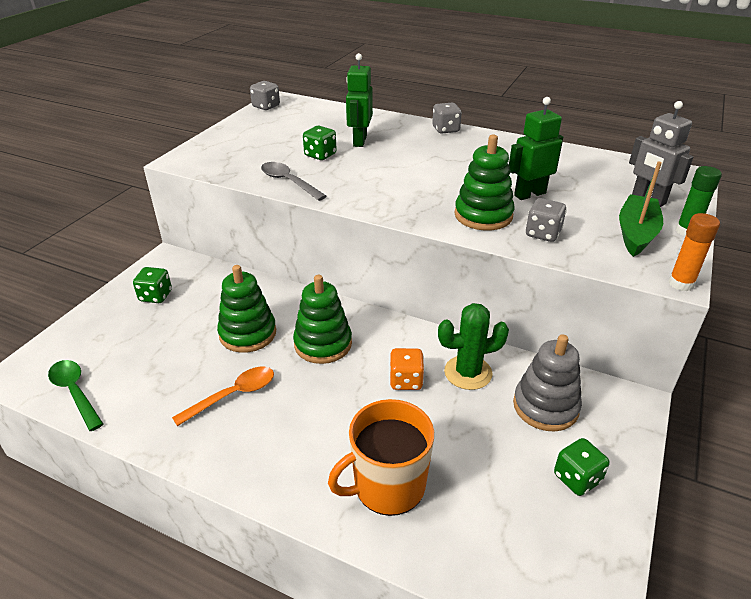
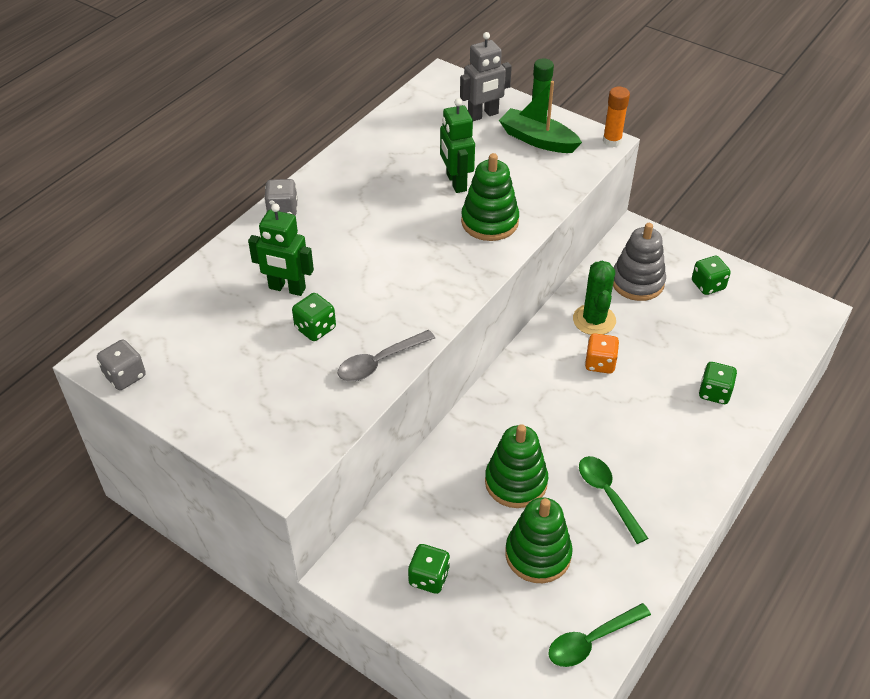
camera: 80 degrees left, 10 degrees up
orange spoon [172,367,274,426] -> green spoon [579,456,648,544]
green stacking toy [293,275,352,364] -> green stacking toy moved to [505,497,573,583]
orange mug [328,399,434,516] -> green dice [699,362,737,404]
grey dice [526,198,567,242] -> none

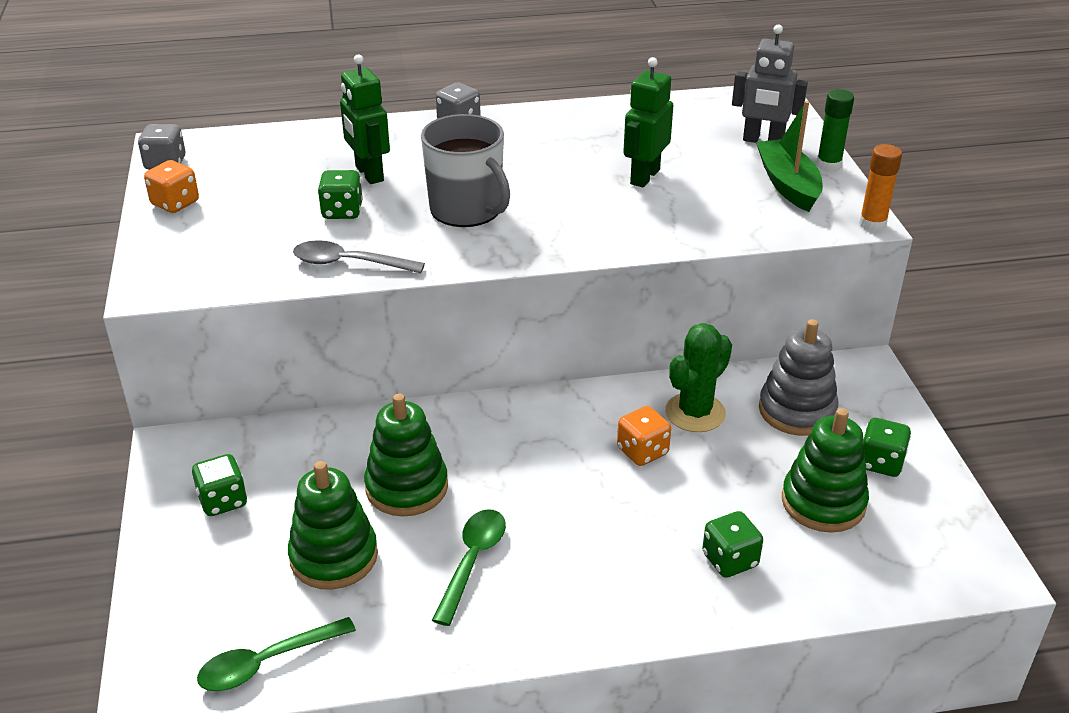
camera: 45 degrees right, 10 degrees down
green stacking toy [461,153,519,241] -> green stacking toy moved to [782,408,869,533]
green spoon [549,603,651,667] -> green spoon turned 45 degrees counterclockwise [197,617,356,691]
none -> orange dice [144,160,199,213]
none -> grey mug [421,114,510,227]

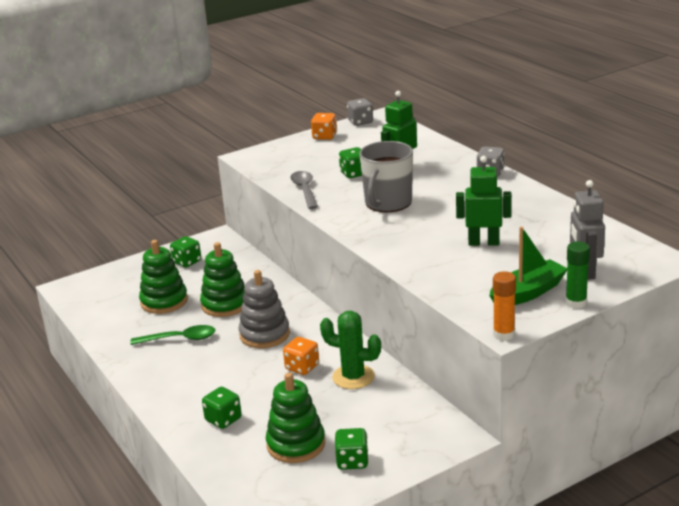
camera: 70 degrees right, 10 degrees down
green spoon [197,617,356,691] -> none
grey stacking toy [759,319,839,436] -> grey stacking toy moved to [239,270,290,348]

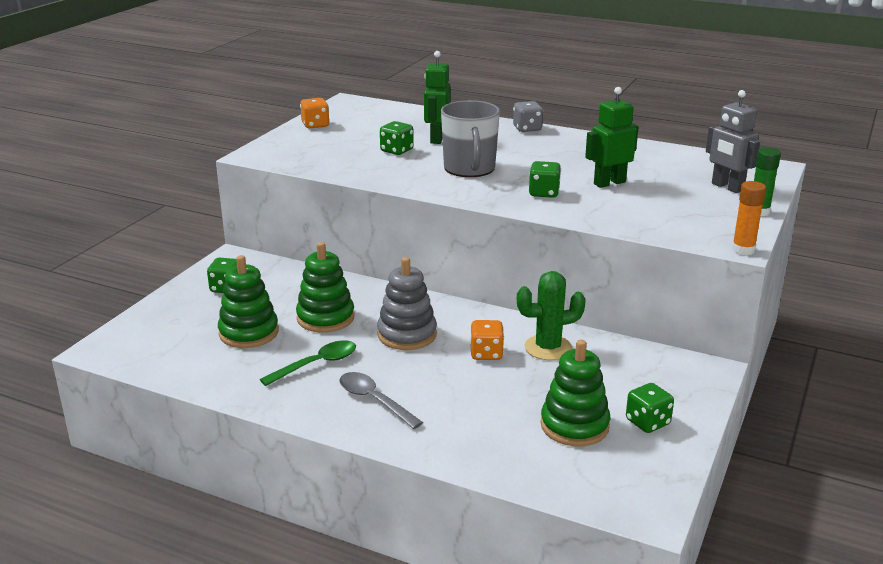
camera: 35 degrees left, 0 degrees up
green dice [202,387,242,429] -> green dice moved to [528,161,561,198]
grey spoon [290,171,318,209] -> grey spoon moved to [339,372,423,429]
grey dice [347,98,373,126] -> none
green boat [489,226,567,305] -> none

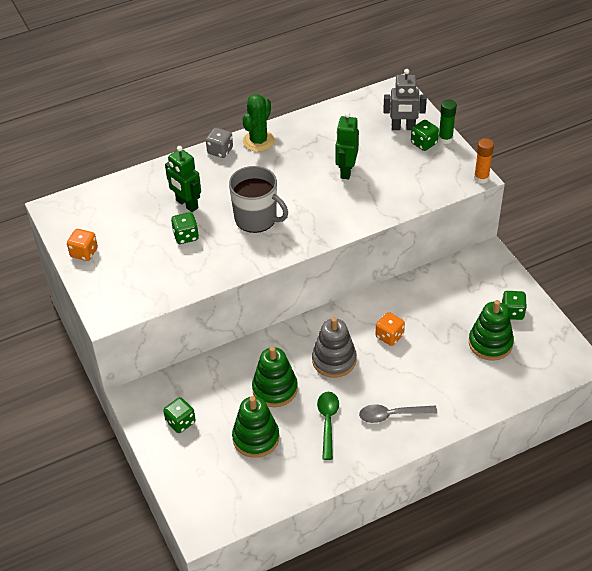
camera: 50 degrees left, 20 degrees up
green cactus [517,271,586,360] -> green cactus moved to [242,94,275,152]
green dice [528,161,561,198] -> green dice moved to [411,120,439,151]

